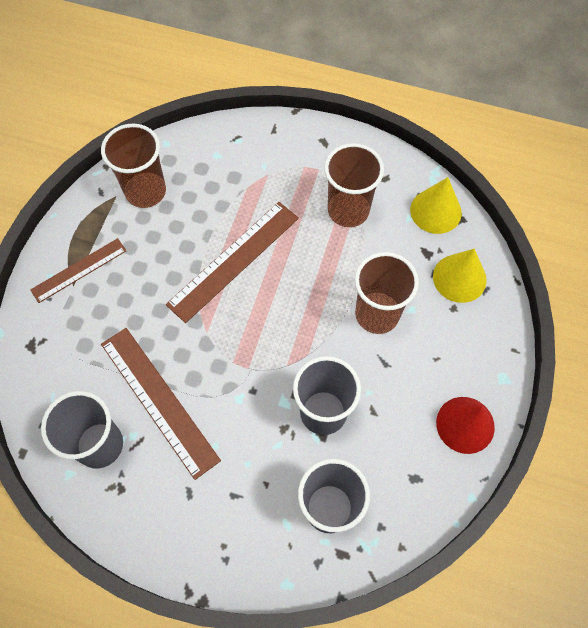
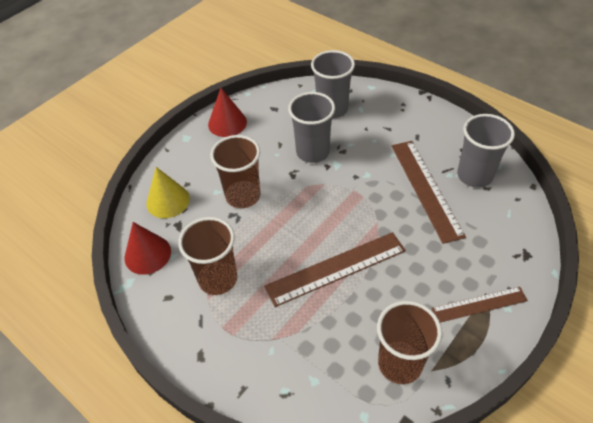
camera: 155 degrees left, 15 degrees down
yellow cone [410,177,462,234] -> red cone [124,222,171,275]

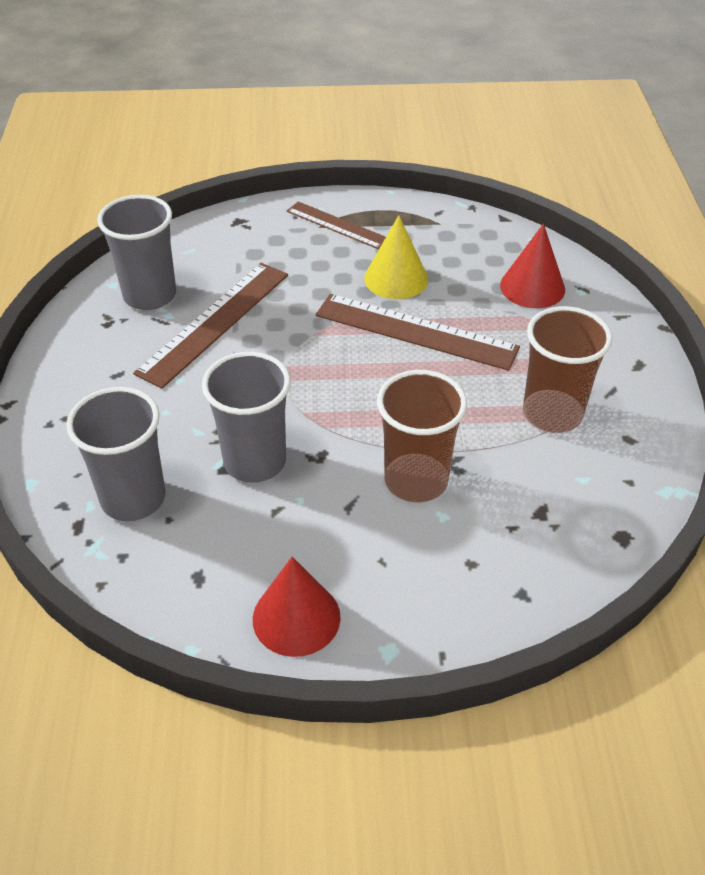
camera: 135 degrees left, 5 degrees down
red cone [124,222,171,275] -> red cone moved to [500,224,565,308]
yellow cone [146,167,190,218] -> yellow cone moved to [364,215,428,299]
brown cup [377,301,442,384] -> none

